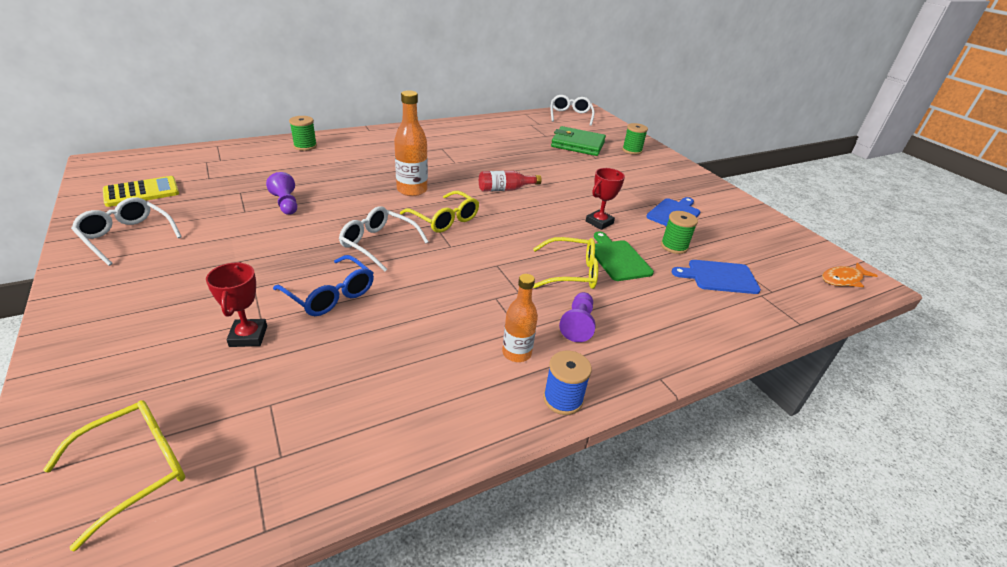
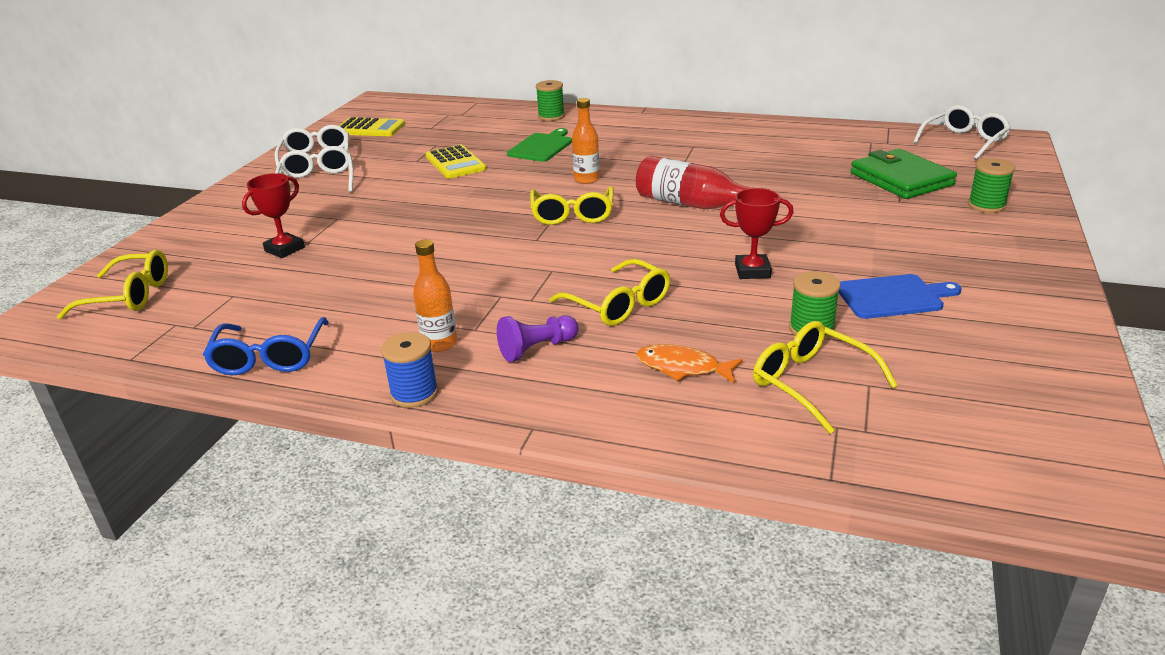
camera: 50 degrees right, 5 degrees down
purple pawn [266,172,297,215] -> yellow calculator [426,145,486,179]
blue glasses [273,255,374,316] -> blue glasses moved to [203,317,329,375]
white glasses [339,206,429,272] -> white glasses moved to [275,146,353,192]
orange bottle [394,90,428,196] -> orange bottle [572,98,600,184], size x0.66
red bottle [479,171,542,192] -> red bottle [636,156,770,209], size x1.51
green cutting board [594,232,654,281] -> green cutting board moved to [507,128,572,162]
blue cutting board [672,260,761,294] -> yellow glasses [753,321,898,434]
orange fish [822,263,878,287] -> orange fish moved to [636,344,743,383]

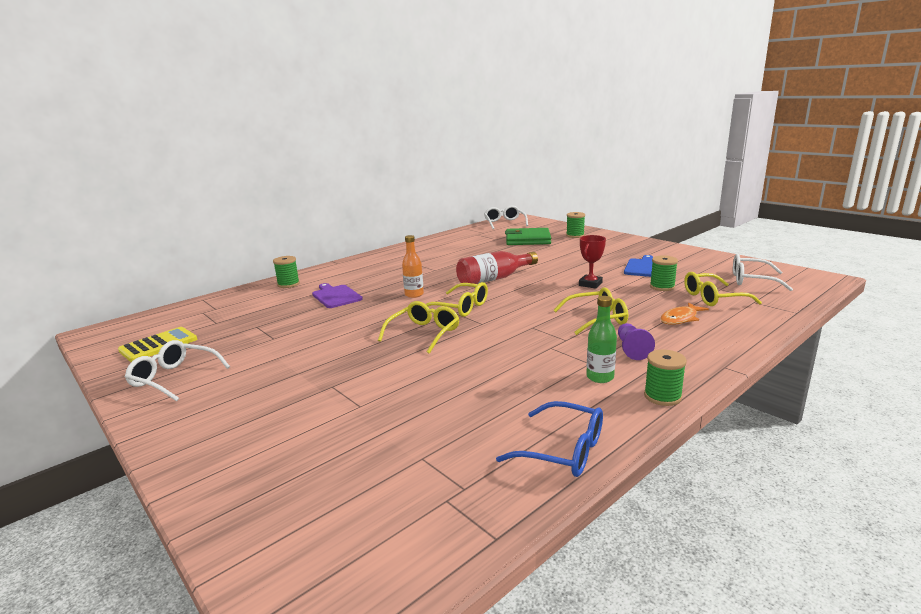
camera: 60 degrees left, 10 degrees down
yellow glasses [57,250,168,319] -> yellow glasses moved to [378,301,459,354]
red trophy [242,173,305,258] -> none
white glasses [275,146,353,192] -> white glasses moved to [733,254,793,291]
blue spool [381,332,438,408] -> green spool [644,350,687,406]
orange bottle [413,239,457,352] -> green bottle [586,296,617,383]
yellow calculator [426,145,486,179] -> none
green cutting board [507,128,572,162] -> purple cutting board [312,283,363,308]

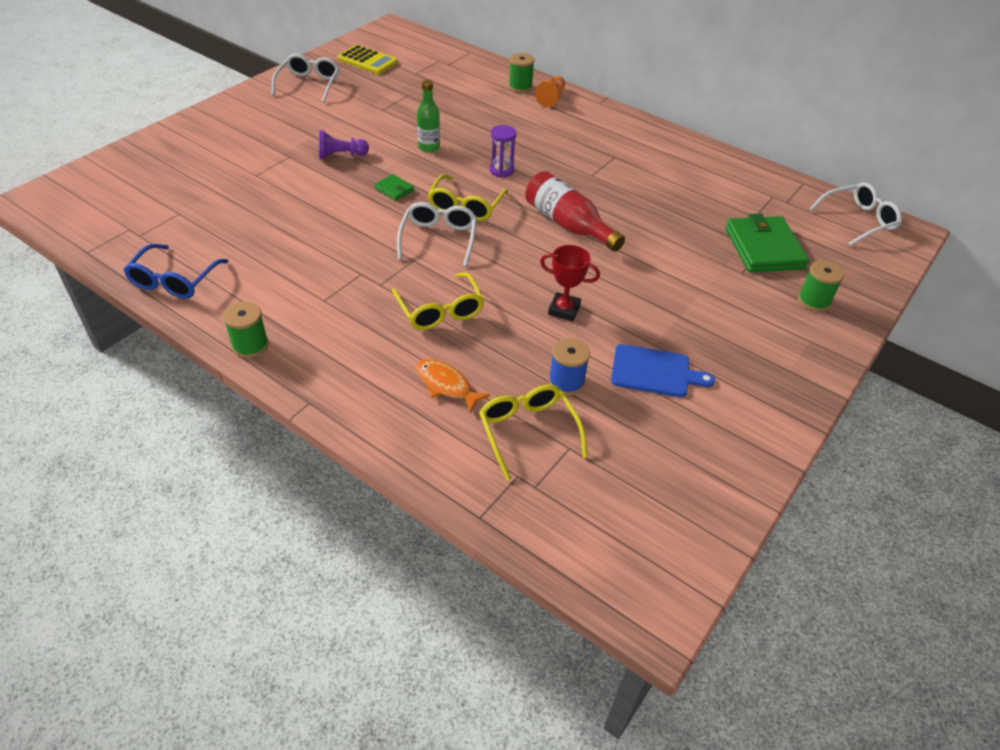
camera: 75 degrees right, 25 degrees up
purple cutting board [312,283,363,308] -> none
yellow glasses [378,301,459,354] -> green wallet [374,174,414,201]
orange bottle [402,235,424,298] -> purple hourglass [489,125,517,178]
green bottle [586,296,617,383] -> green bottle moved to [417,80,440,153]
purple pawn [618,323,655,360] -> purple pawn moved to [319,130,369,159]
green spool [650,255,678,291] -> blue spool [548,338,590,395]
white glasses [733,254,793,291] -> white glasses moved to [397,202,477,266]
none -> orange pawn [535,76,565,107]

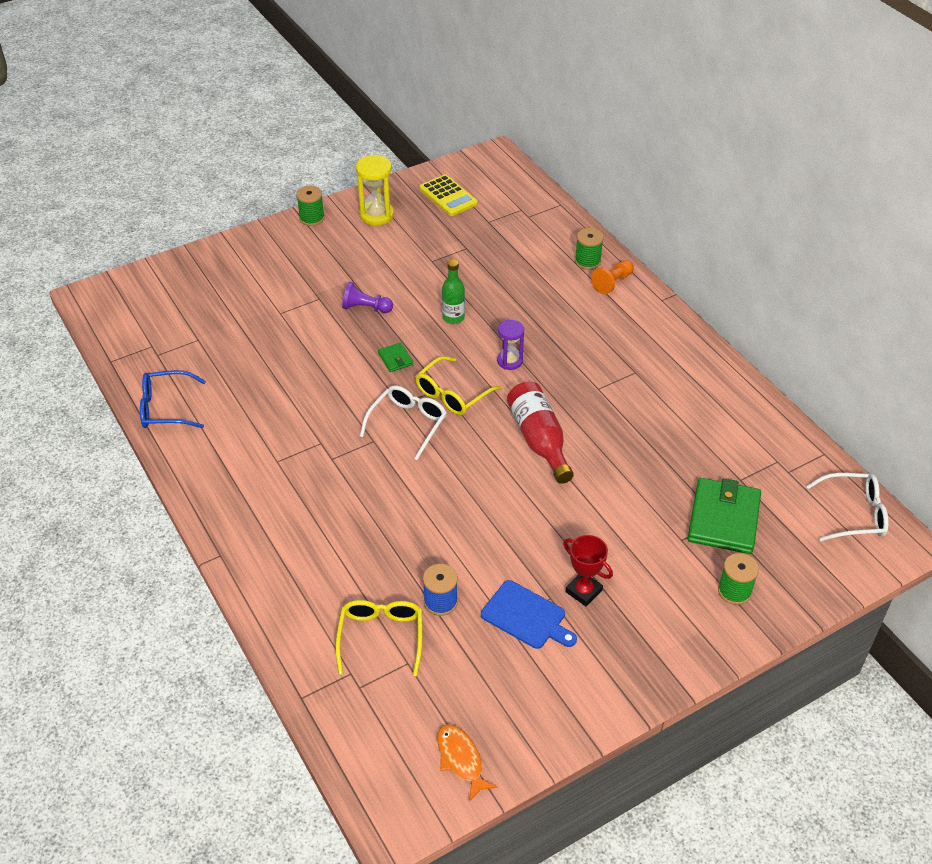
camera: 25 degrees right, 0 degrees up
blue glasses [123,244,229,299] -> blue glasses turned 45 degrees clockwise [140,370,206,428]
green spool [223,301,269,358] -> green spool moved to [296,186,325,226]
white glasses [272,54,340,102] -> yellow hourglass [356,155,394,226]
yellow glasses [392,272,484,330] -> none
orange fish [416,359,491,413] -> orange fish moved to [437,724,497,802]
red trophy [540,245,600,321] -> red trophy moved to [563,535,613,606]

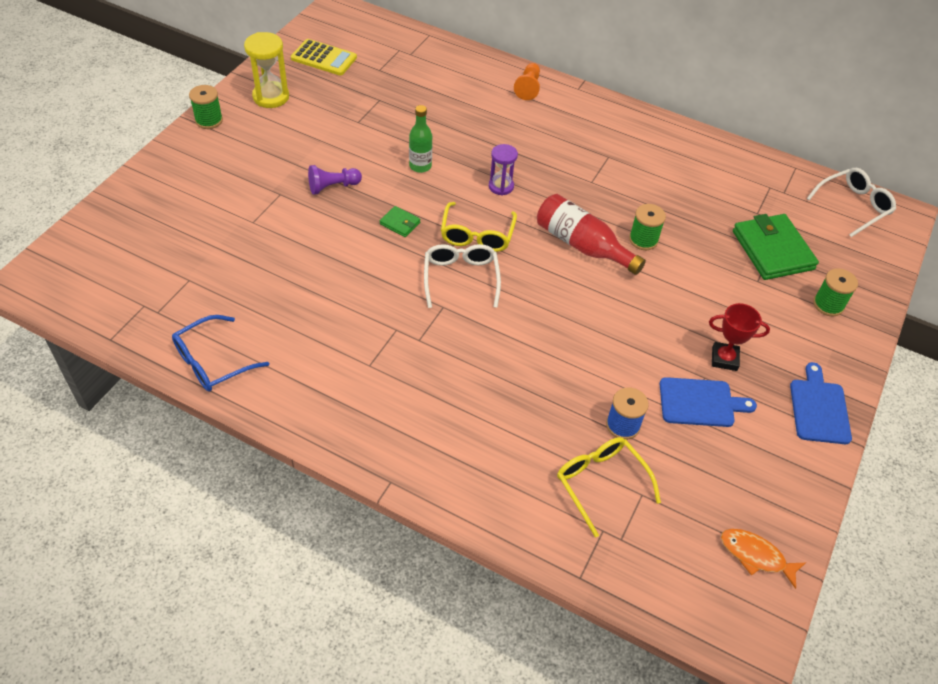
camera: 35 degrees left, 5 degrees up
green spool [575,228,604,270] -> green spool moved to [629,204,666,250]
none -> blue cutting board [790,362,852,444]

